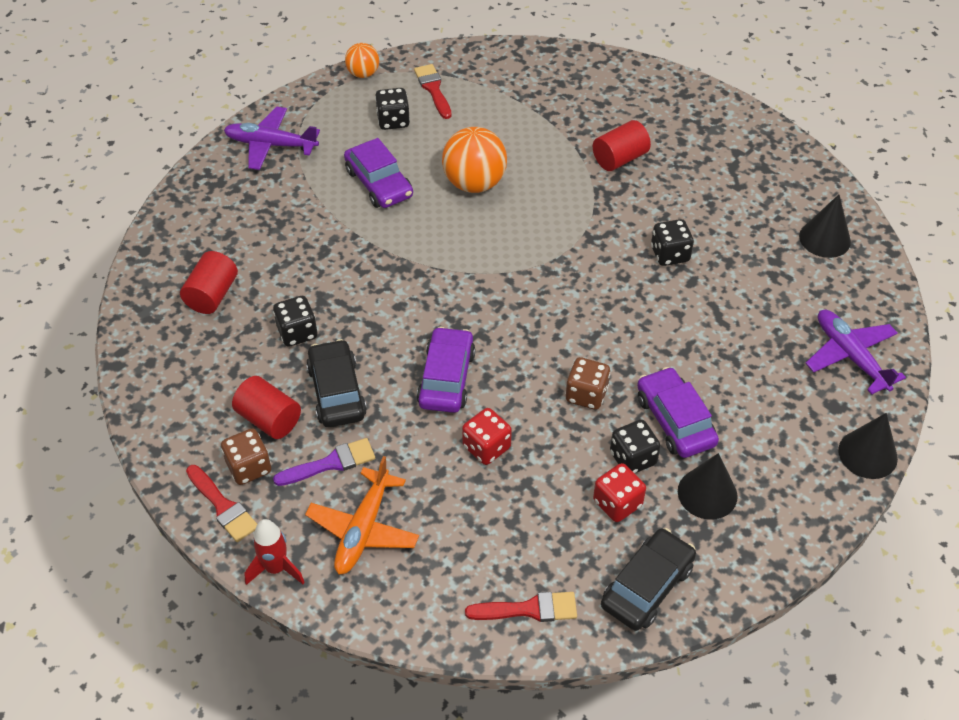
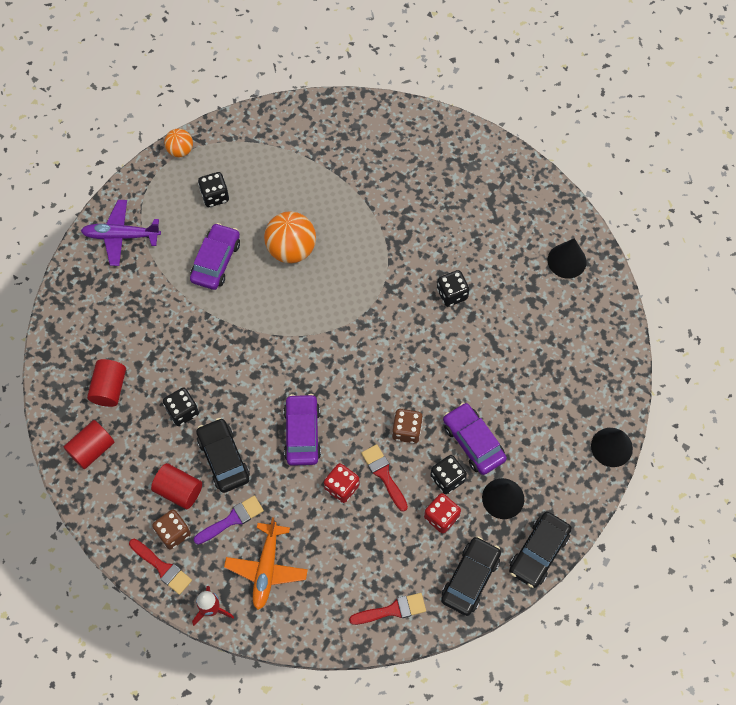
camera: 10 degrees left, 15 degrees up
purple car [344,138,413,208] -> purple car turned 120 degrees counterclockwise [190,223,240,290]
red brush [414,64,452,119] -> red brush moved to [361,444,408,512]
red cylinder [593,120,651,171] -> red cylinder moved to [64,420,115,469]
purple plane [805,310,906,395] -> none
none -> black car [509,512,572,588]

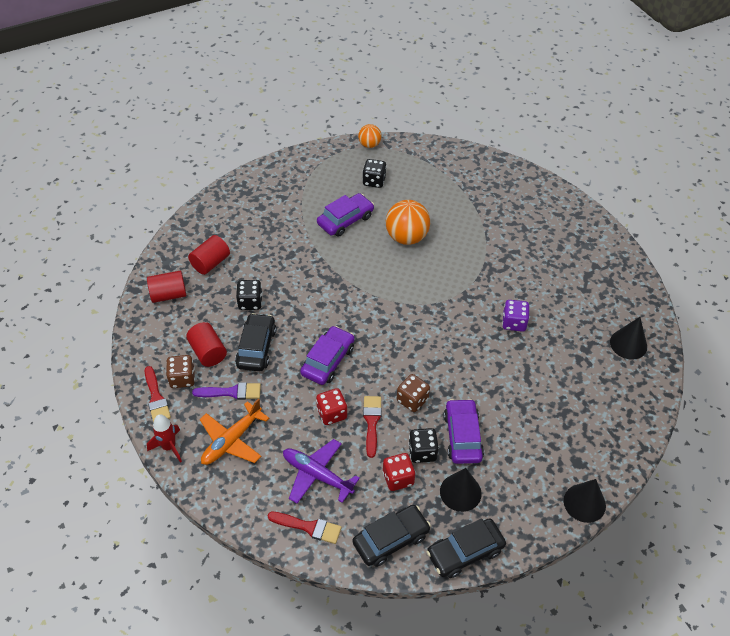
camera: 30 degrees right, 15 degrees down
purple plane [81,200,161,266] -> purple plane moved to [283,439,360,503]
black dice [437,270,470,307] -> purple dice [502,300,529,332]

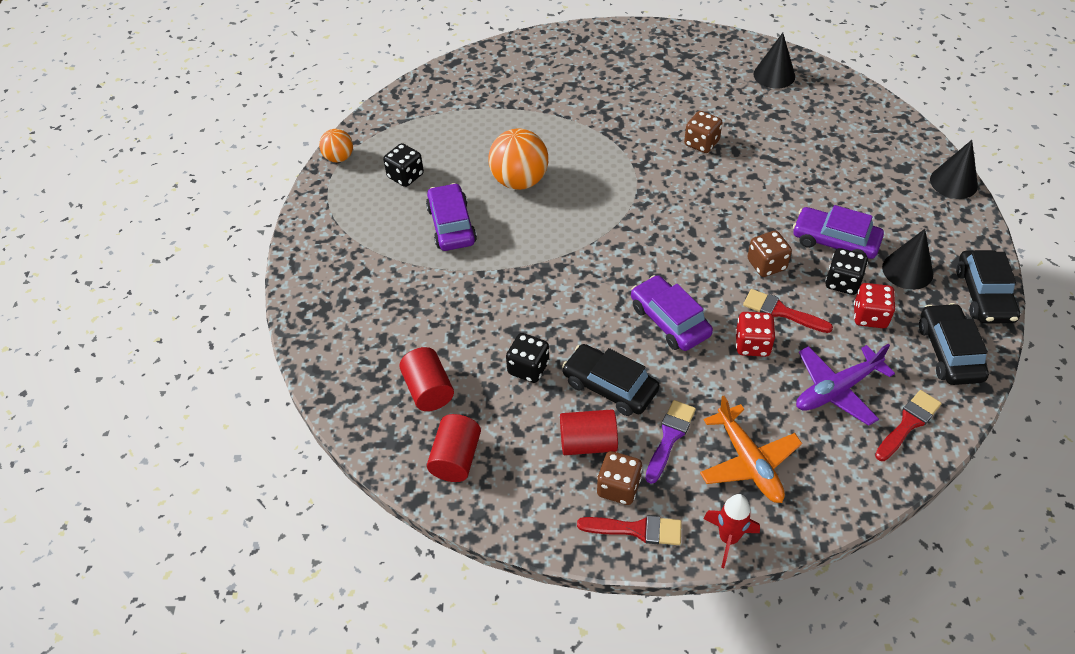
camera: 60 degrees left, 0 degrees up
purple dice [502,300,529,332] -> brown dice [684,111,722,153]

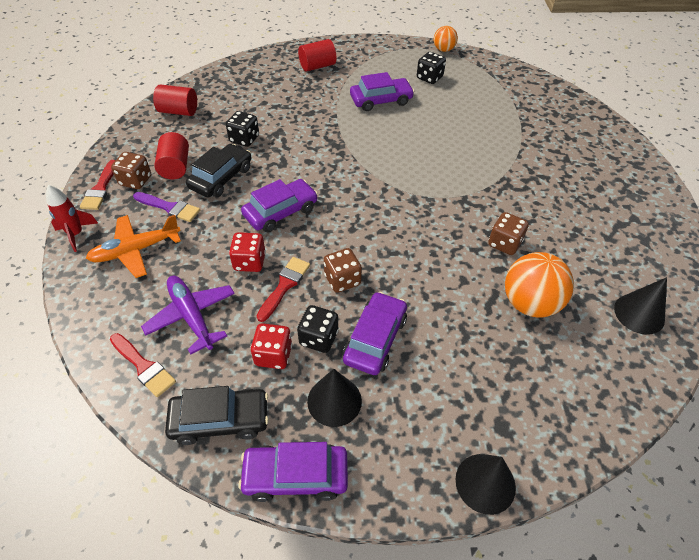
camera: 85 degrees right, 0 degrees up
red cylinder [399,347,454,411] -> red cylinder moved to [298,39,336,72]
orange ball [488,129,548,190] -> orange ball moved to [505,252,574,318]
black car [956,250,1020,323] -> purple car [238,442,348,502]

